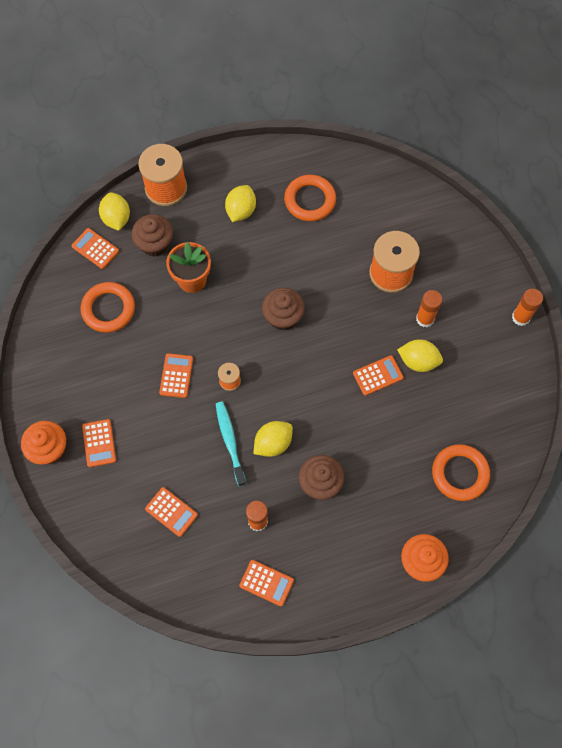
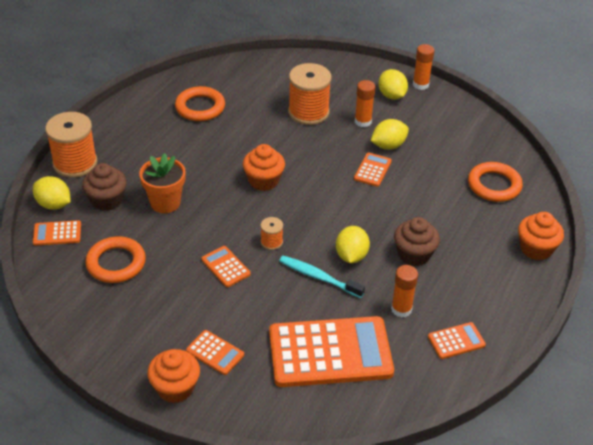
camera: 45 degrees left, 25 degrees down
orange calculator [145,487,198,537] -> orange calculator [269,316,394,387], size x2.30
yellow lemon [225,185,256,222] -> yellow lemon moved to [378,69,408,100]
brown cupcake [262,288,305,331] -> orange cupcake [243,144,285,191]

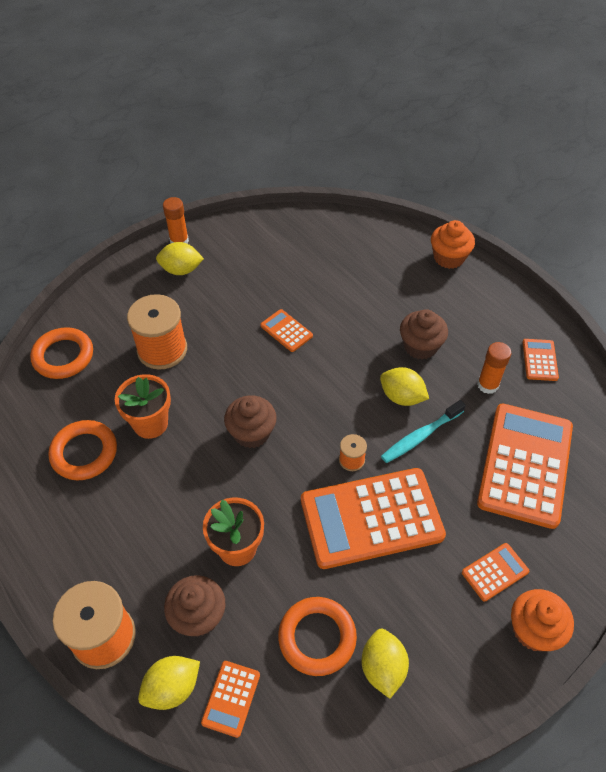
camera: 65 degrees left, 10 degrees up
orange calculator [201,246,251,287] -> orange calculator [301,468,446,569], size x2.30
orange cupcake [243,144,285,191] -> brown cupcake [224,395,277,448]
orange glue stick [355,80,375,127] -> none
yellow lemon [371,119,409,150] -> yellow lemon moved to [361,629,409,699]
orange ring [468,162,523,202] -> orange ring moved to [30,327,93,379]
none -> orange flower pot [115,374,171,439]

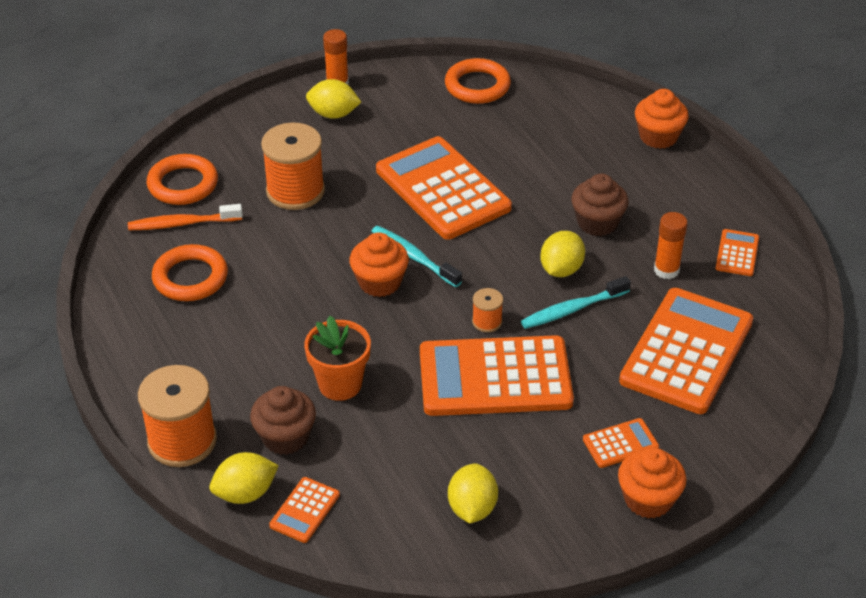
camera: 10 degrees right, 10 degrees down
orange flower pot [115,374,171,439] -> none
brown cupcake [224,395,277,448] -> orange cupcake [350,232,409,297]
orange calculator [260,309,313,352] -> orange calculator [376,136,512,240], size x2.30
orange ring [278,597,357,676] -> orange ring moved to [445,58,511,104]
yellow lemon [380,367,429,406] -> yellow lemon turned 75 degrees clockwise [540,231,585,277]
none -> orange toothbrush [128,204,243,230]
none -> turquoise toothbrush [371,226,462,287]

